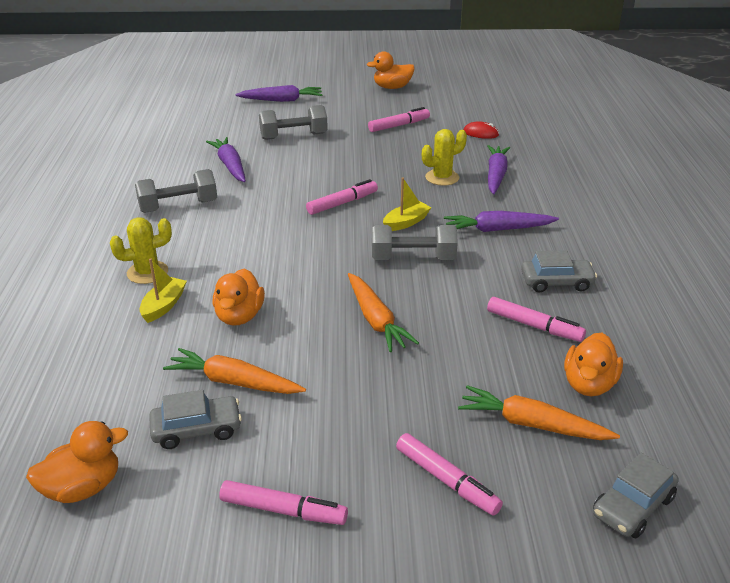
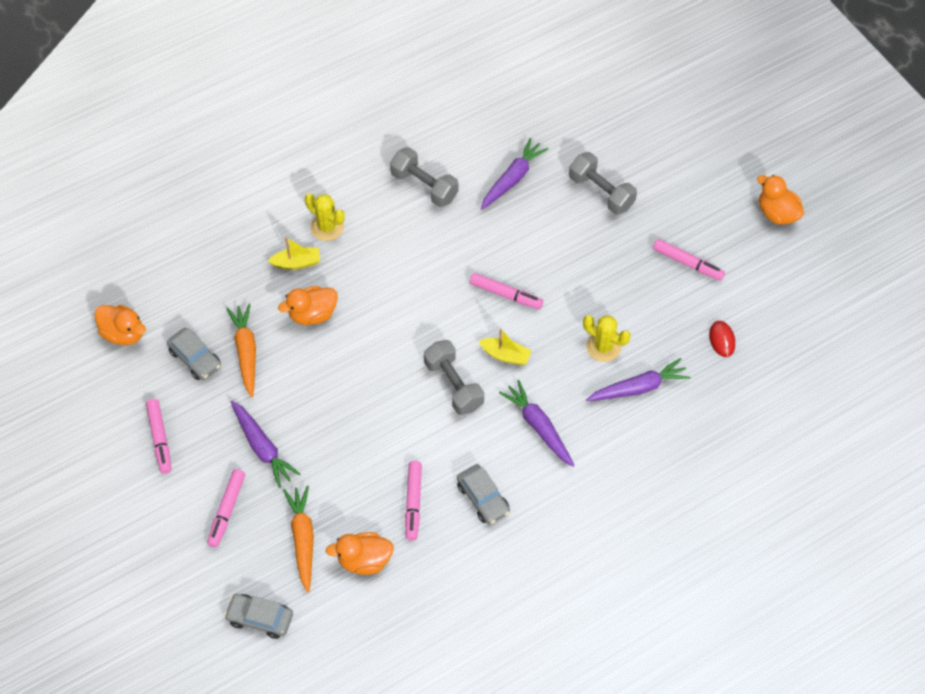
camera: 60 degrees right, 25 degrees up
purple carrot [235,85,322,102] -> purple carrot moved to [231,401,300,488]
orange carrot [348,273,419,352] -> none

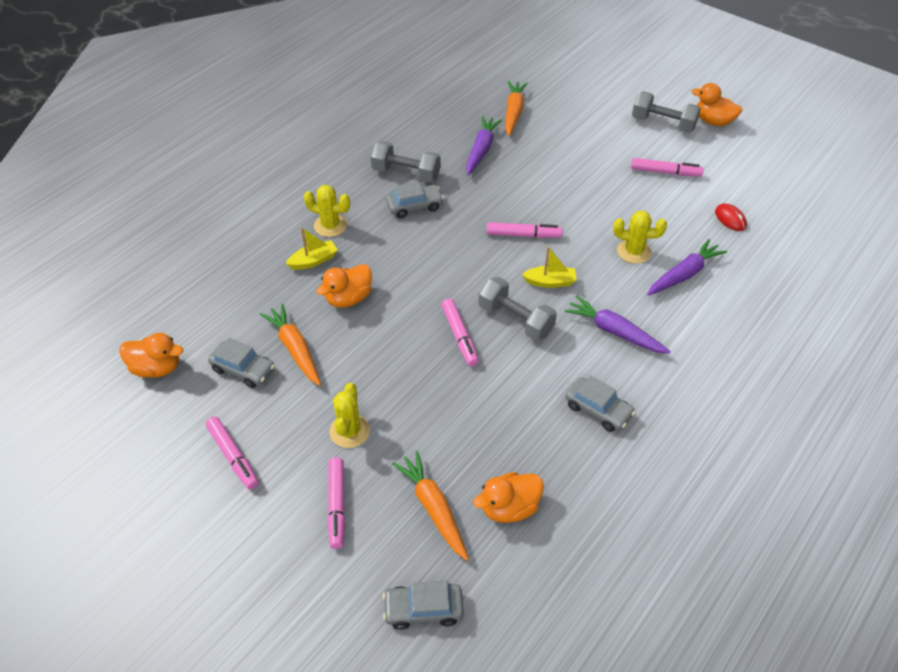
camera: 20 degrees left, 10 degrees down
purple carrot [231,401,300,488] -> yellow cactus [329,383,370,448]
pink marker [405,461,422,541] -> pink marker moved to [441,298,479,366]
grey dumbbell [569,152,637,215] -> grey dumbbell moved to [632,92,701,133]
none -> grey car [386,181,444,219]
none -> orange carrot [505,81,528,136]

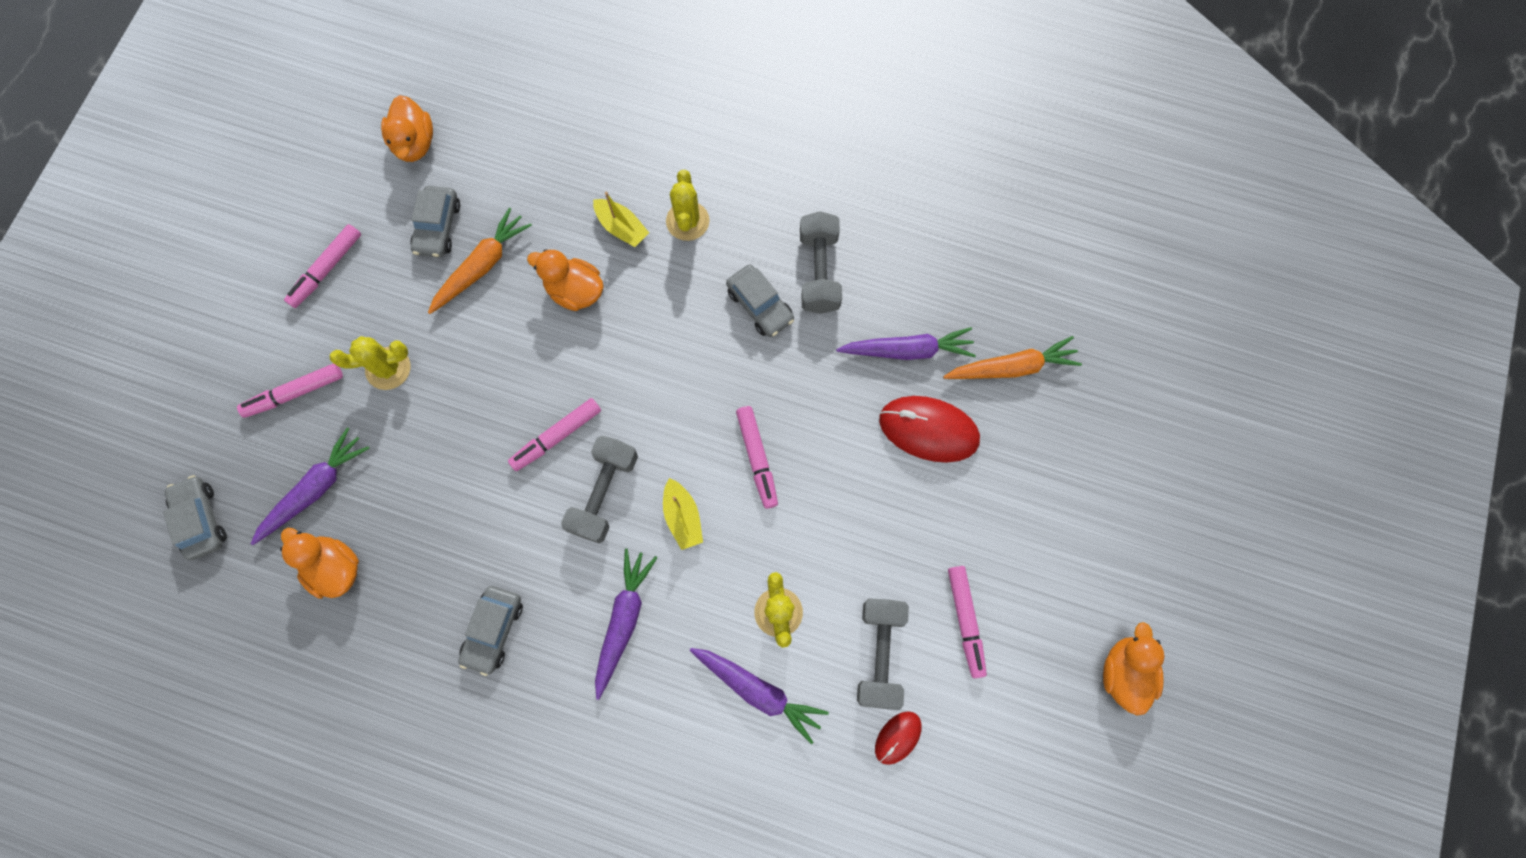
camera: 70 degrees right, 25 degrees up
orange carrot [392,451,469,561] -> purple carrot [251,428,370,545]
grey dumbbell [632,92,701,133] -> grey dumbbell moved to [857,598,909,710]
none -> red mouse [879,396,980,463]

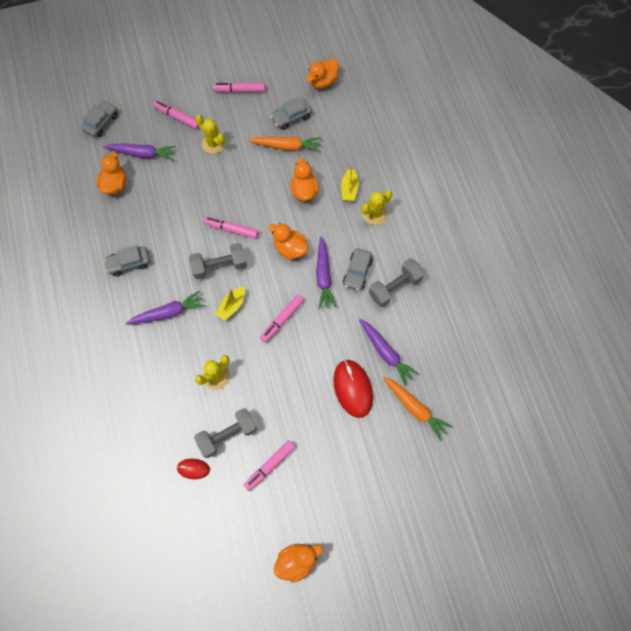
camera: 55 degrees right, 5 degrees down
purple carrot [690,648,829,744] -> purple carrot moved to [316,237,337,309]
none -> orange duck [268,223,308,260]

